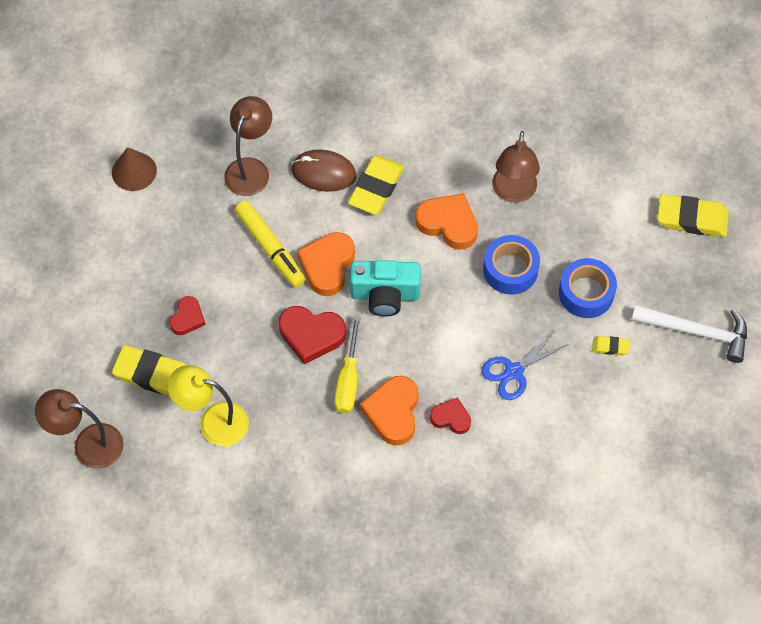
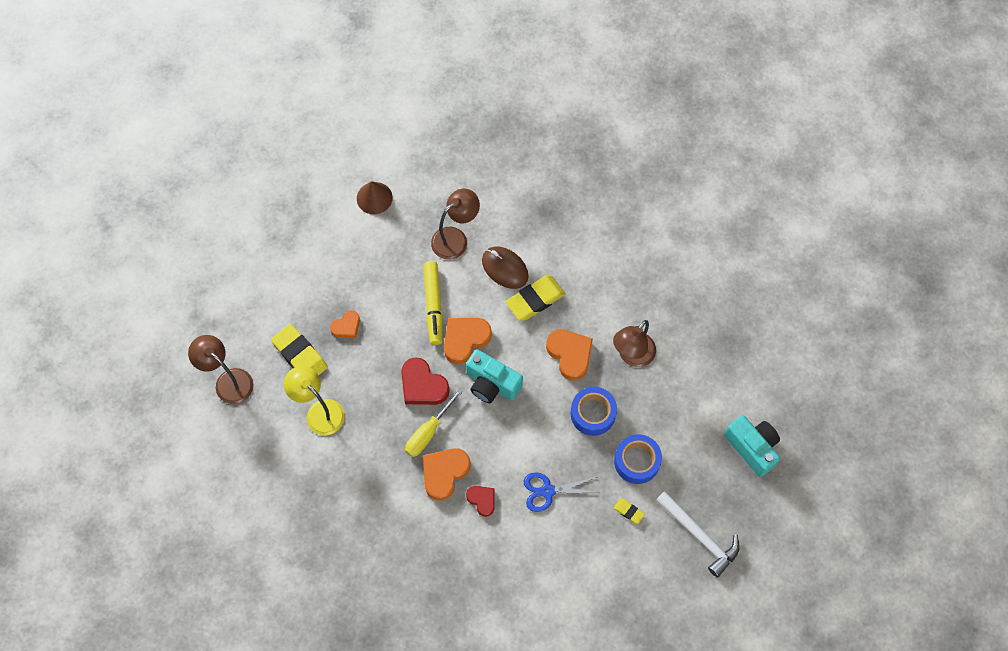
camera: 30 degrees right, 5 degrees up
red heart [169,296,206,335] -> orange heart [330,310,360,338]
yellow eraser [657,194,729,237] -> turquoise camera [724,416,780,477]

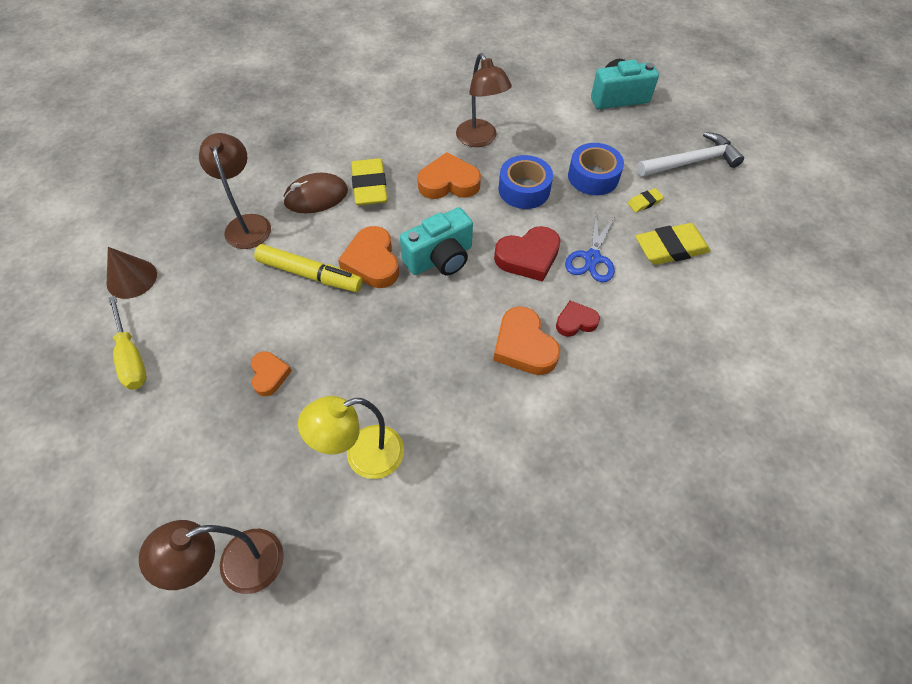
camera: 65 degrees left, 10 degrees down
yellow eraser [271,324,328,375] -> yellow eraser moved to [635,223,711,265]
red heart [401,357,450,405] -> red heart moved to [494,226,561,282]
yellow screwdriver [405,388,463,457] -> yellow screwdriver moved to [108,296,146,390]

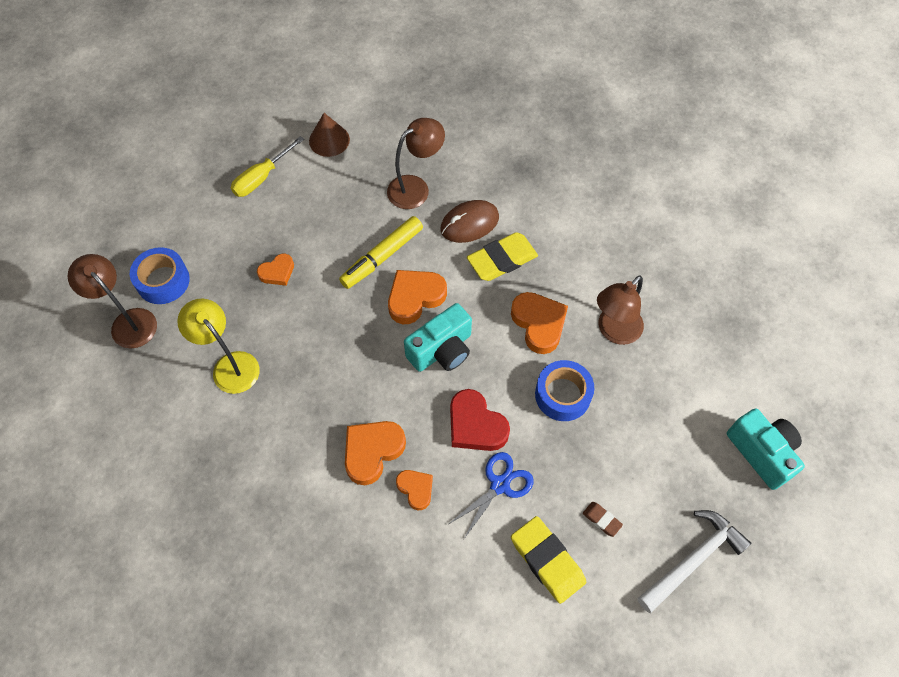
camera: 70 degrees right, 5 degrees up
yellow marker [254,244,363,292] -> yellow marker turned 45 degrees clockwise [339,216,423,289]
brown mouse [283,173,348,213] -> brown mouse turned 75 degrees counterclockwise [440,200,499,243]
turquoise camera [400,207,473,275] -> turquoise camera turned 75 degrees counterclockwise [404,303,472,372]
red heart [556,301,600,337] -> orange heart [396,470,433,510]
blue scissors [565,215,615,282] -> blue scissors turned 135 degrees clockwise [449,452,534,539]
blue tape [568,143,624,195] -> blue tape moved to [130,247,190,304]
yellow eraser [628,188,664,212] -> brown eraser [583,502,623,537]
white hammer [637,132,744,177] -> white hammer turned 90 degrees counterclockwise [638,510,751,613]

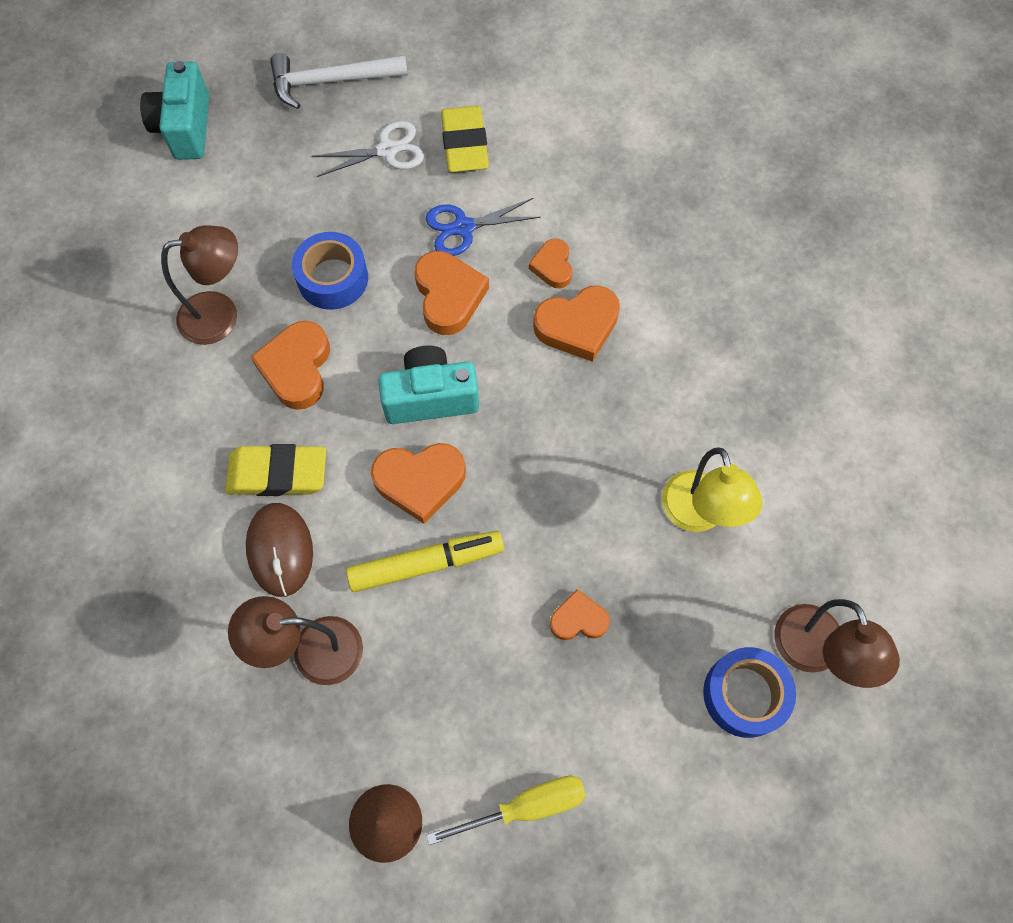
camera: 150 degrees left, 5 degrees up
brown mouse [440,200,499,243] -> brown mouse turned 75 degrees clockwise [246,503,313,597]
red heart [450,389,510,451] -> orange heart [415,251,489,335]
brown eraser [583,502,623,537] -> white scissors [312,121,424,177]

